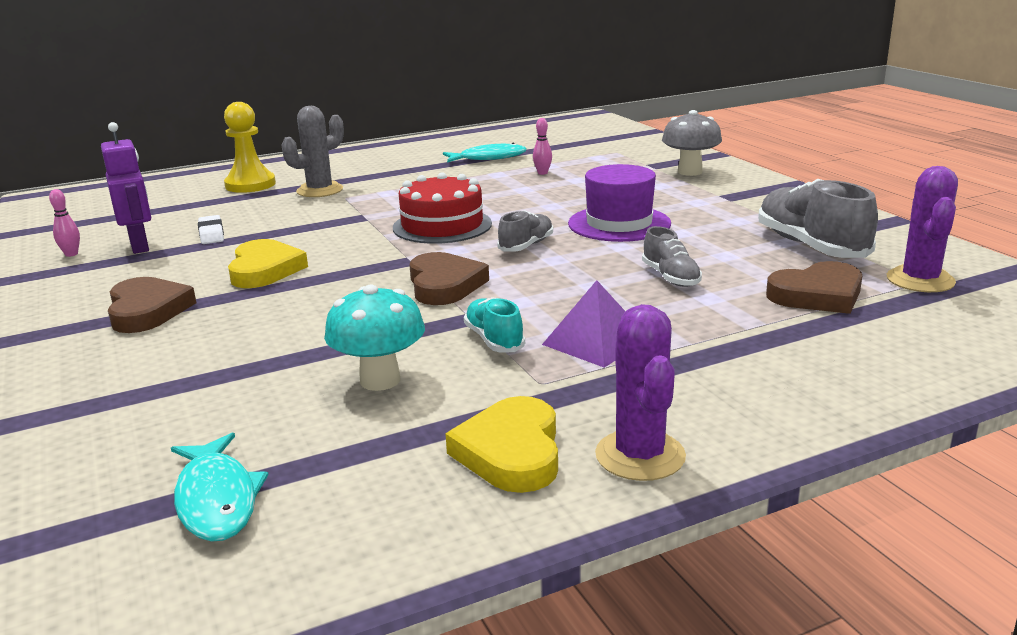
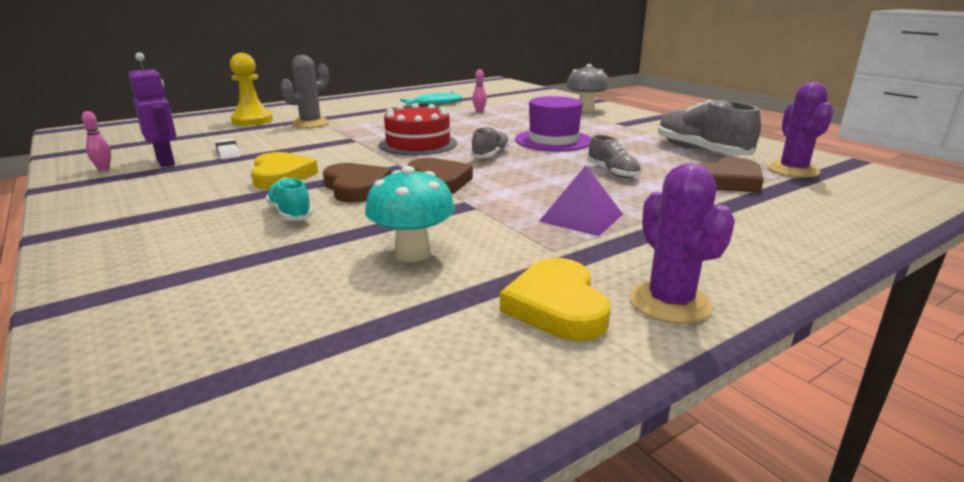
camera: 10 degrees left, 0 degrees up
brown heart [108,277,196,333] -> brown heart moved to [323,163,391,203]
turquoise fish [171,433,268,542] -> none
turquoise shoe [464,297,525,352] -> turquoise shoe moved to [266,177,313,221]

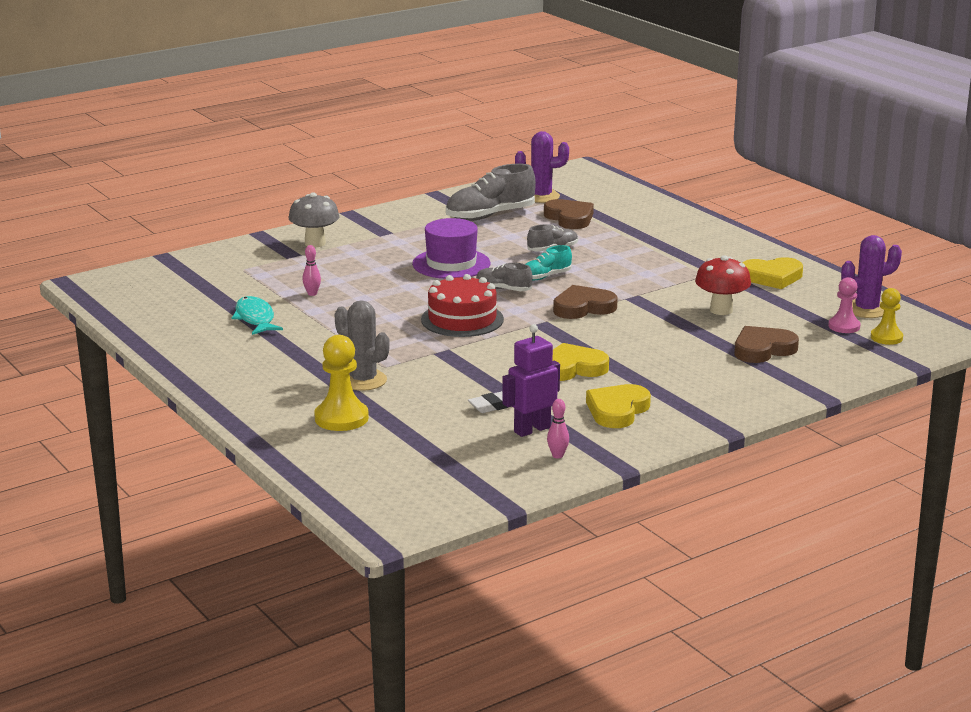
camera: 90 degrees left, 0 degrees up
turquoise shoe [266,177,313,221] -> turquoise shoe moved to [526,245,572,281]
brown heart [323,163,391,203] -> brown heart moved to [734,326,799,363]
turquoise mushroom [365,166,455,262] -> red mushroom [695,255,751,315]
purple pyramid [539,165,623,236] -> none
purple cactus [630,163,735,324] -> purple cactus moved to [841,235,902,318]
none -> yellow heart [586,384,651,428]
none -> pink pawn [828,277,860,333]
none -> yellow pawn [871,288,903,345]

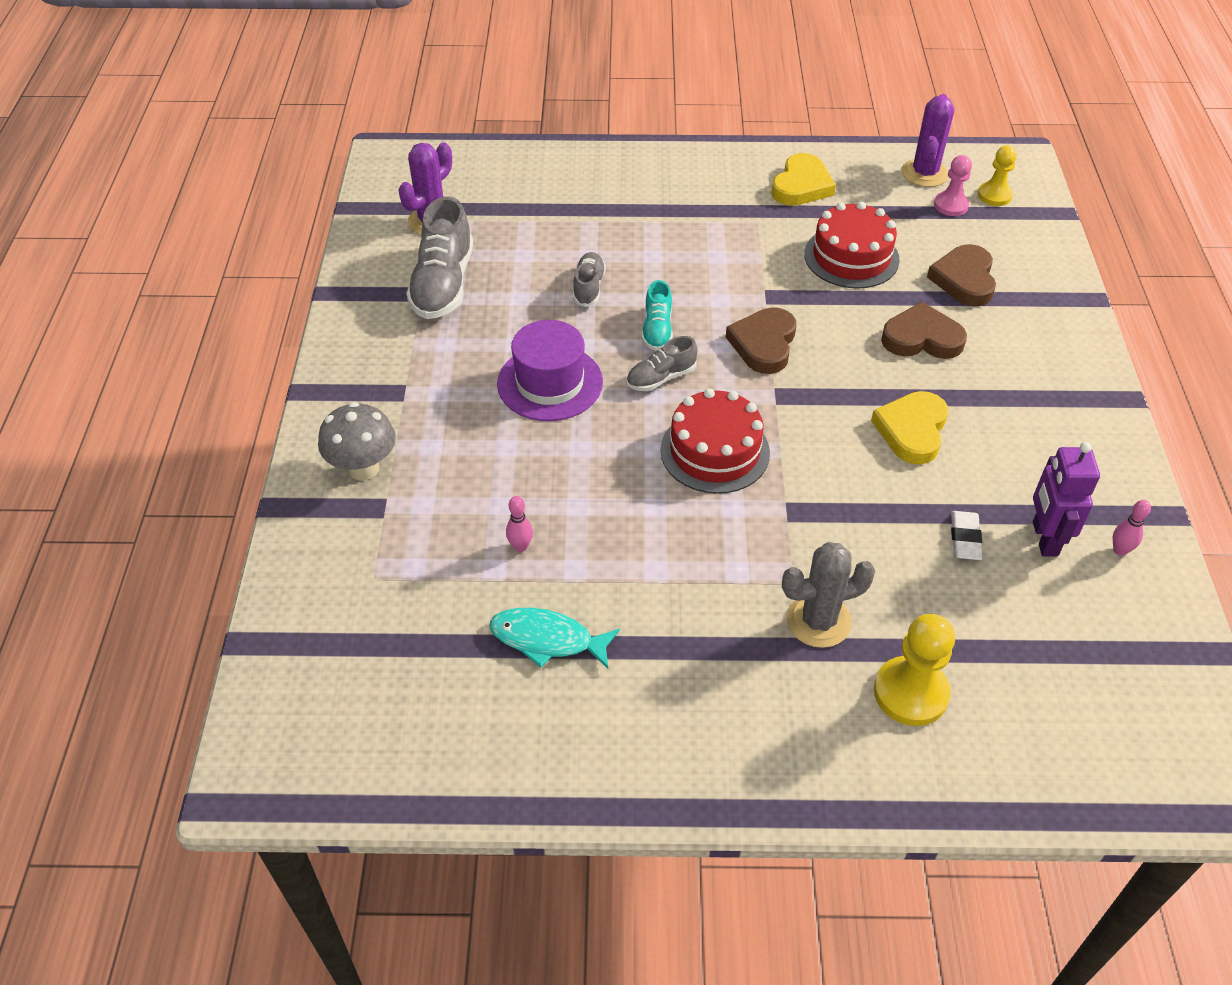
camera: 55 degrees left, 25 degrees up
brown heart [544,199,594,229] -> brown heart moved to [881,302,967,359]
yellow heart [586,384,651,428] -> none
red mushroom [695,255,751,315] -> red cake [804,201,900,289]

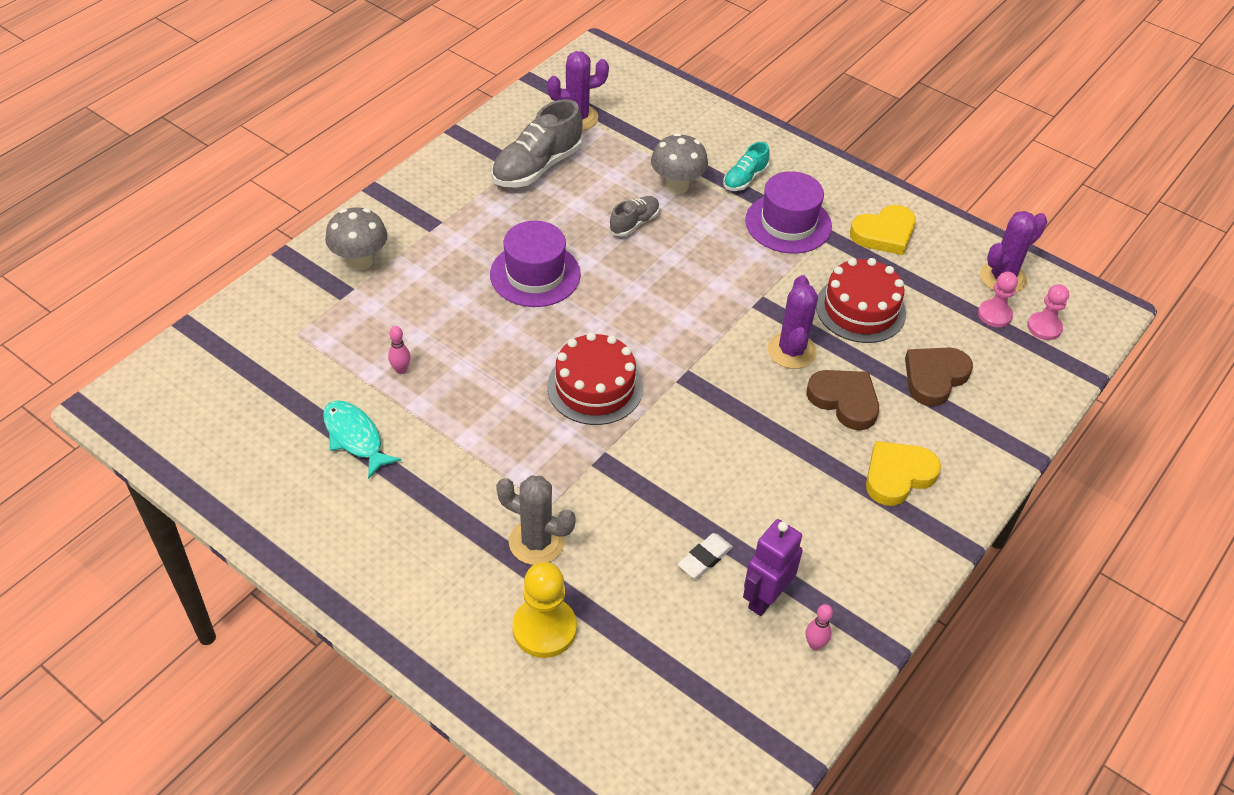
camera: 35 degrees right, 0 degrees up
grey shoe [626,336,698,391] -> none
turquoise shoe [642,280,673,351] -> turquoise shoe moved to [723,142,770,191]
brown heart [726,307,796,374] -> none
yellow heart [871,391,949,465] -> yellow heart moved to [866,441,941,506]
yellow pawn [978,145,1017,206] -> pink pawn [1027,284,1069,340]
none -> grey mushroom [651,133,708,194]
none -> purple hat [745,171,832,253]
none -> purple cactus [767,275,818,369]

